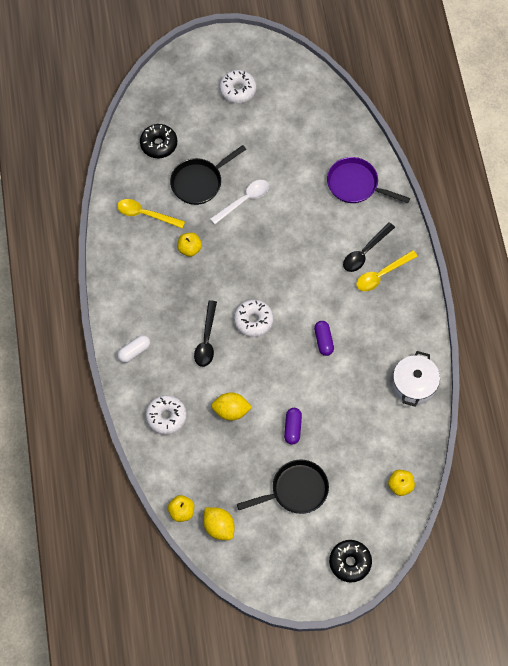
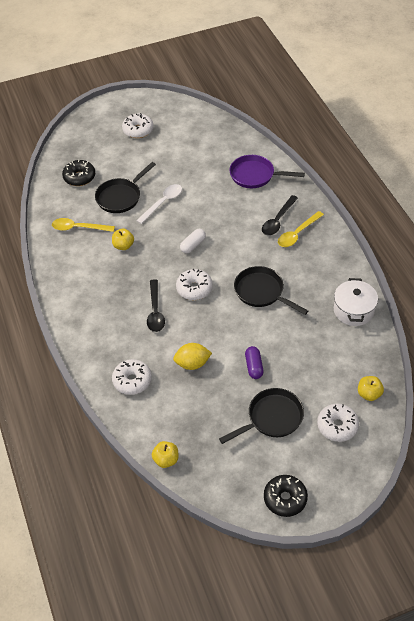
camera: 10 degrees left, 15 degrees down
white capsule [117,335,150,363] -> white capsule moved to [180,229,206,254]
yellow lemon [203,507,235,540] -> none
purple capsule [314,321,334,356] -> black pan [234,266,308,315]
black donut [329,540,372,583] -> black donut moved to [264,475,308,517]
none -> white donut [317,404,359,442]

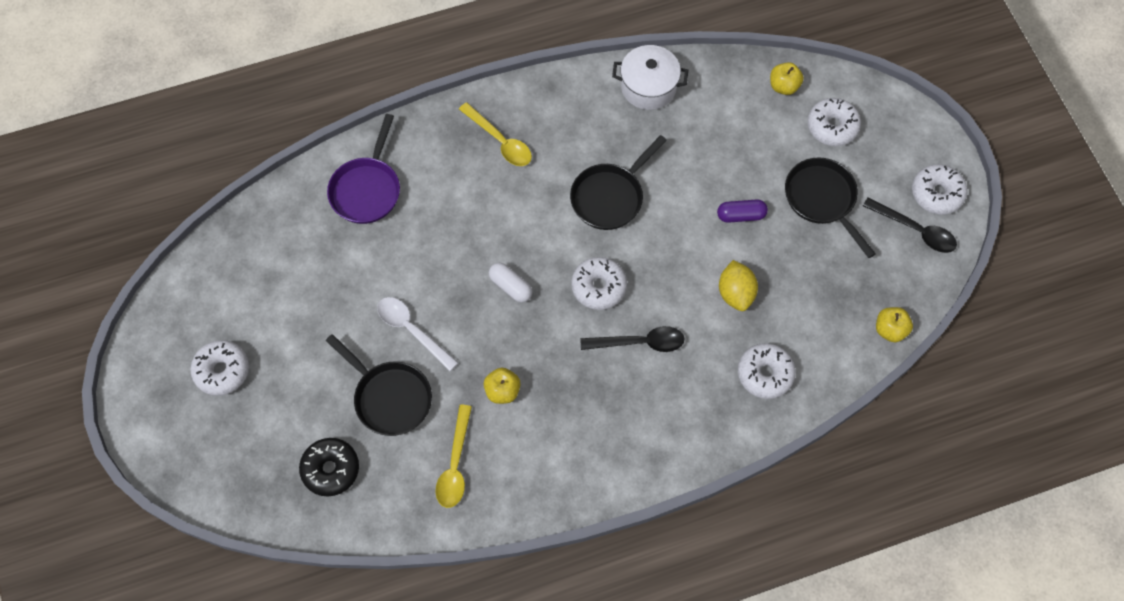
camera: 90 degrees left, 15 degrees up
black spoon [262,195,298,235] -> black spoon moved to [863,197,957,253]
black donut [264,475,308,517] -> white donut [912,164,967,215]

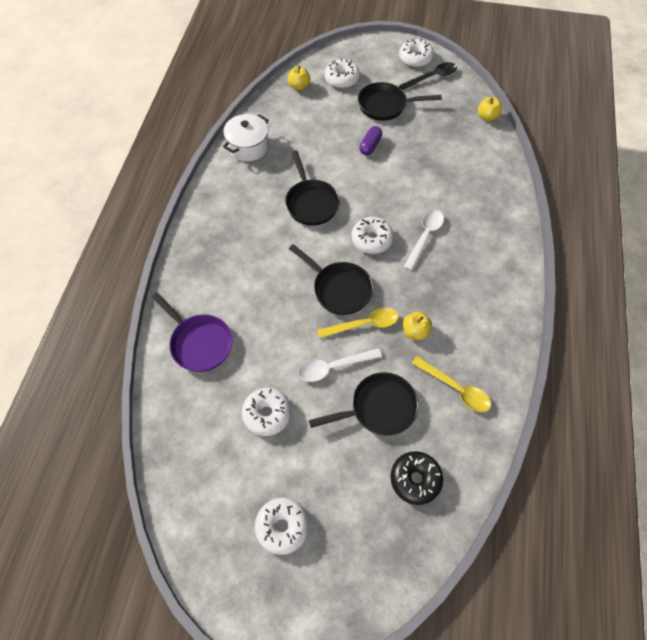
camera: 60 degrees left, 5 degrees down
yellow spoon [459,102,532,166] -> yellow spoon moved to [317,308,399,339]
white capsule [489,263,532,303] -> black pan [289,244,373,315]
black spoon [580,326,685,352] -> white spoon [404,210,444,270]
yellow lemon [719,260,758,311] -> none
white donut [738,343,796,399] -> white donut moved to [242,388,291,436]

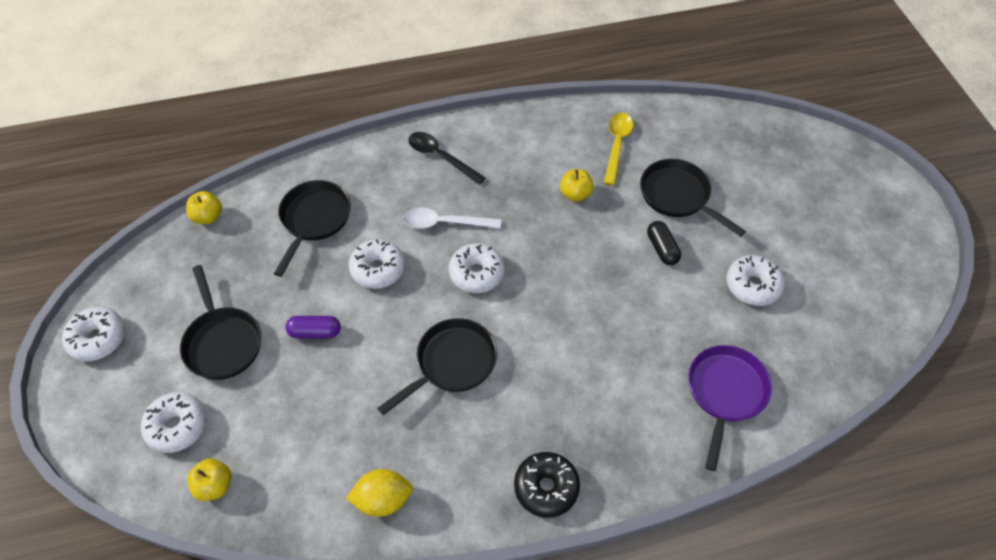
camera: 115 degrees left, 5 degrees down
white pot [223,114,269,161] -> yellow lemon [346,469,413,517]
white donut [255,497,309,555] -> white donut moved to [349,239,405,289]
black pan [289,244,373,315] -> black pan moved to [274,180,351,277]
white spoon [298,348,382,382] -> black capsule [647,221,681,265]
yellow spoon [317,308,399,339] -> none
black donut [391,451,443,505] -> black donut moved to [514,452,580,518]
black spoon [399,62,457,90] -> black spoon moved to [408,132,485,185]

